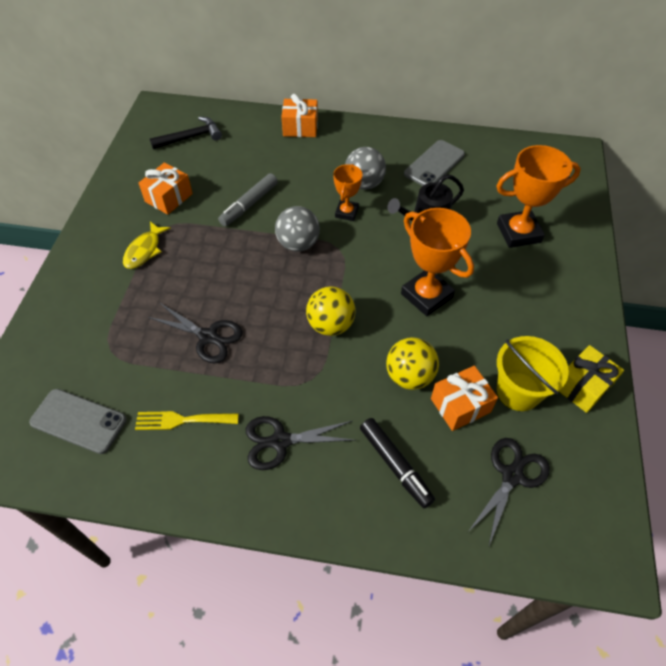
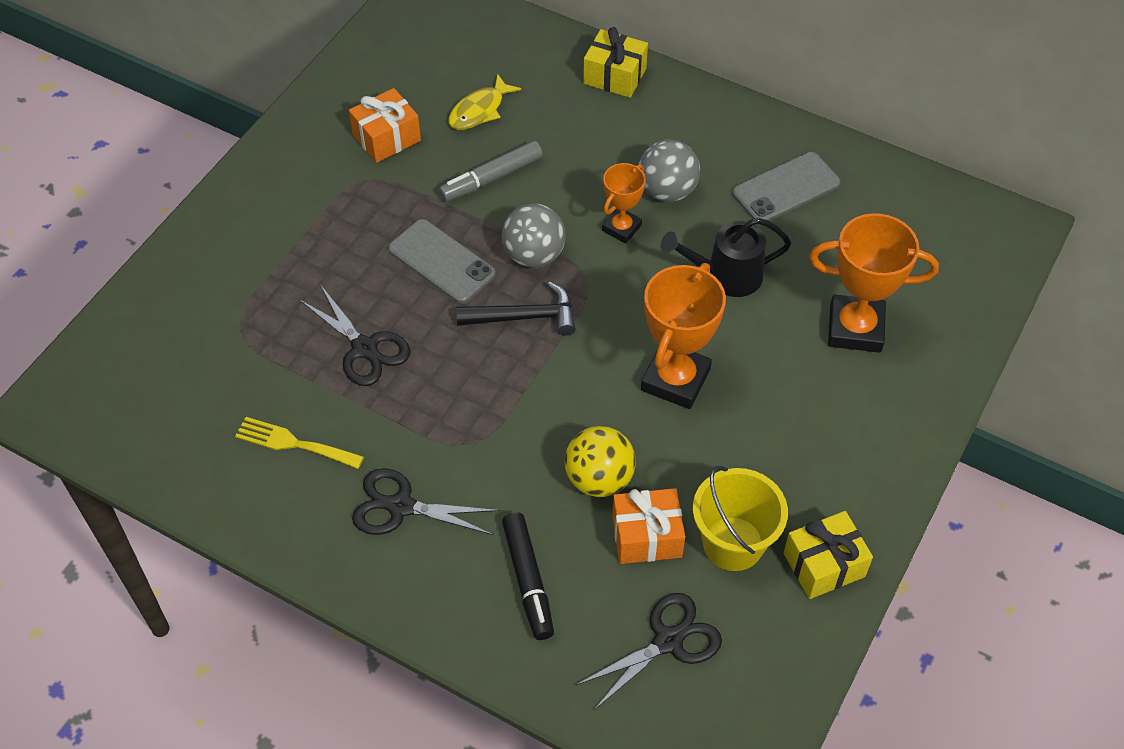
camera: 20 degrees right, 0 degrees up
grey phone [29,389,127,454] -> grey phone moved to [388,219,496,303]
yellow fish [123,222,171,269] -> yellow fish moved to [448,74,521,130]
black hammer [150,117,222,149] -> black hammer moved to [456,282,576,336]
orange gift [281,94,318,137] -> yellow gift [583,27,648,98]
yellow ball [306,286,355,336] -> none
orange trophy [401,208,474,316] -> orange trophy turned 45 degrees clockwise [641,263,726,409]

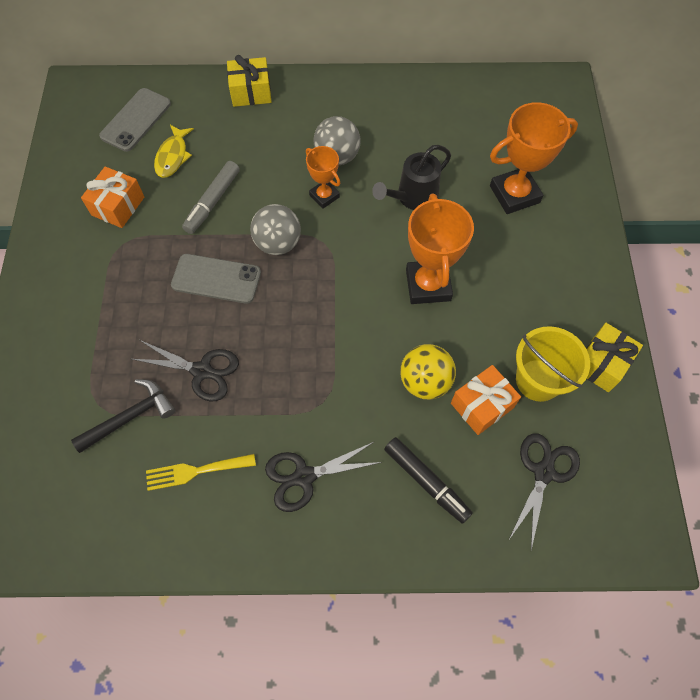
camera: 30 degrees left, 10 degrees up
black hammer [456,282,576,336] -> black hammer moved to [71,379,176,453]
orange trophy [602,163,645,243] -> orange trophy turned 45 degrees counterclockwise [306,146,341,208]
grey phone [732,152,840,221] -> grey phone moved to [99,88,171,152]

